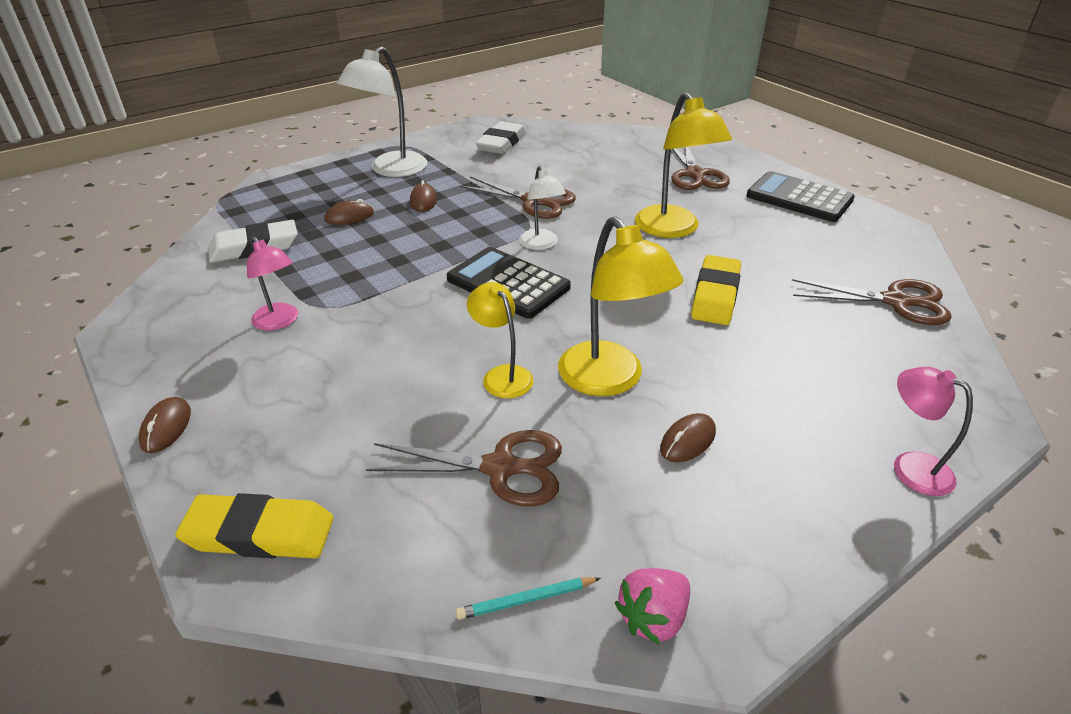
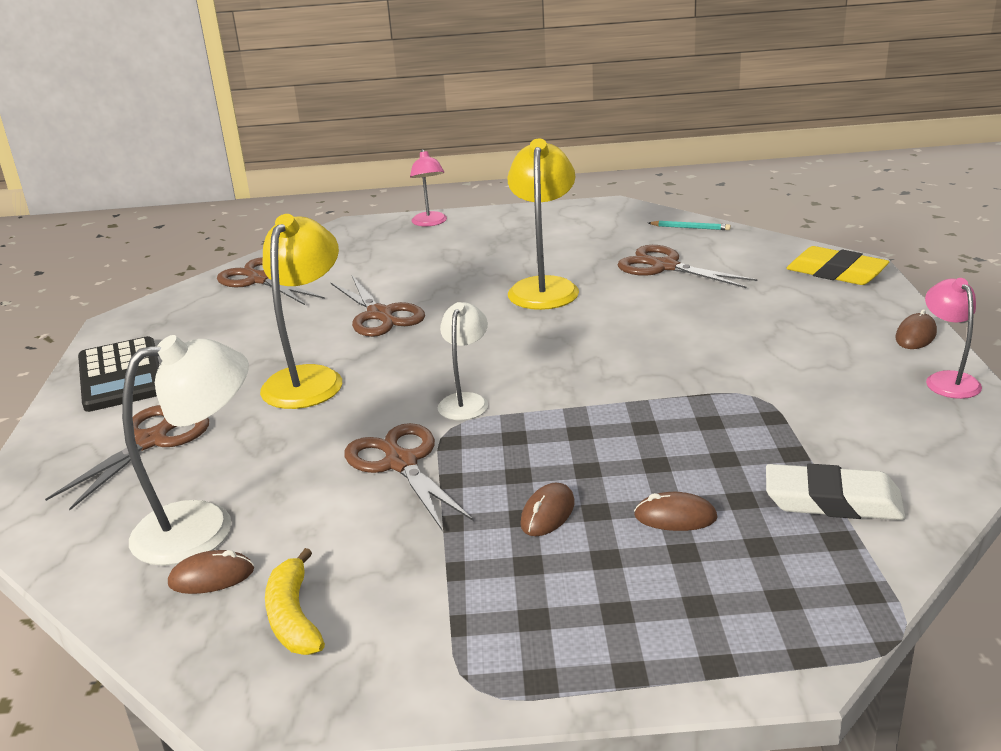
camera: 145 degrees left, 10 degrees down
pink lamp [247,237,298,331] -> pink lamp moved to [925,278,982,399]
white lamp [337,46,427,177] -> white lamp moved to [122,335,249,566]
black calculator [447,247,571,319] -> none
yellow lamp [467,282,533,398] -> none
white eraser [476,121,526,154] -> yellow banana [265,548,325,655]
pink strawberry [615,568,690,645] -> none
brown mouse [660,413,716,462] -> brown mouse moved to [168,550,254,594]
yellow eraser [691,255,741,325] -> brown scissors [331,276,425,337]

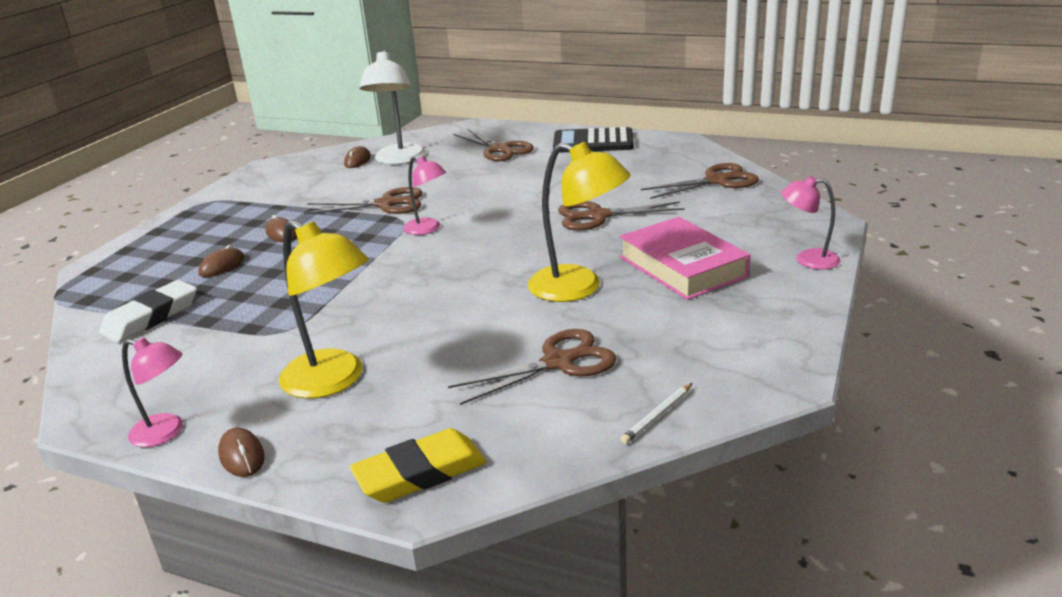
camera: 115 degrees right, 0 degrees up
yellow lamp [260,214,342,409] -> yellow lamp moved to [279,220,369,399]
yellow banana [265,548,325,655] -> none
white lamp [438,302,488,420] -> pink lamp [403,156,446,235]
turquoise pencil [649,221,731,230] -> white pencil [621,383,693,444]
none -> pink book [619,217,750,300]

